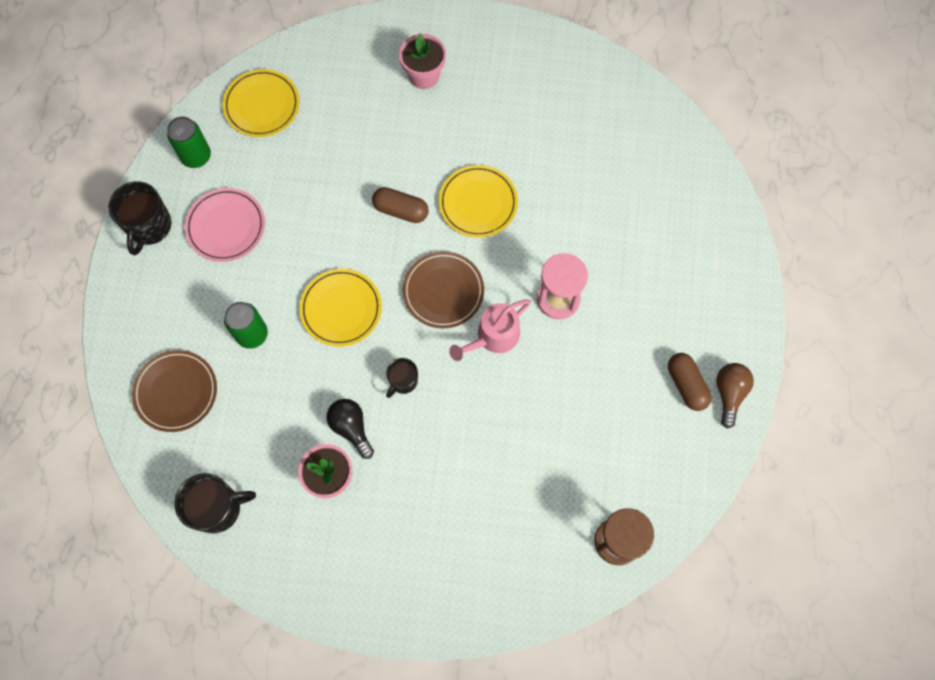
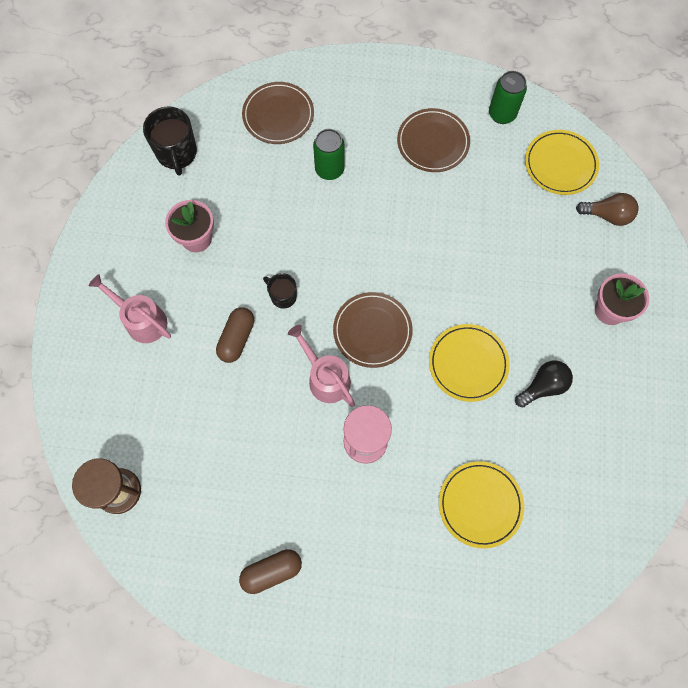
camera: 90 degrees right, 0 degrees up
black mug [108,181,172,255] -> none
pink plate [185,188,265,262] -> brown plate [397,108,470,172]
yellow plate [299,269,382,347] -> yellow plate moved to [439,461,524,549]
black light bulb [326,399,374,459] -> black light bulb moved to [515,361,573,407]
brown capsule [372,187,429,223] -> brown capsule moved to [216,307,254,363]
brown light bulb [716,363,754,429] -> brown light bulb moved to [576,193,638,226]
none -> pink watering can [88,274,171,343]

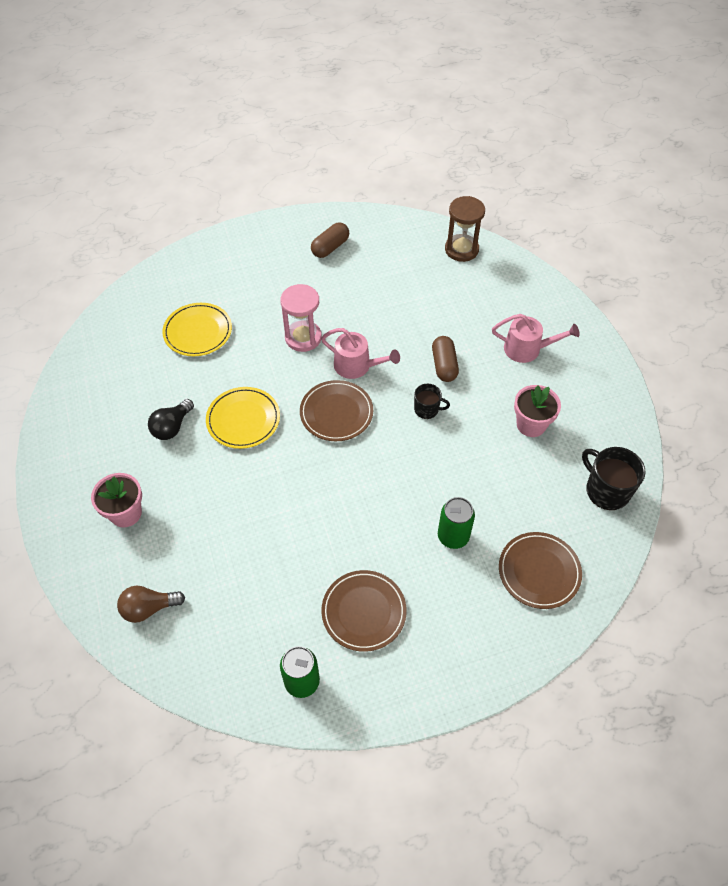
camera: 155 degrees right, 15 degrees down
yellow plate [525,130,599,195] -> none

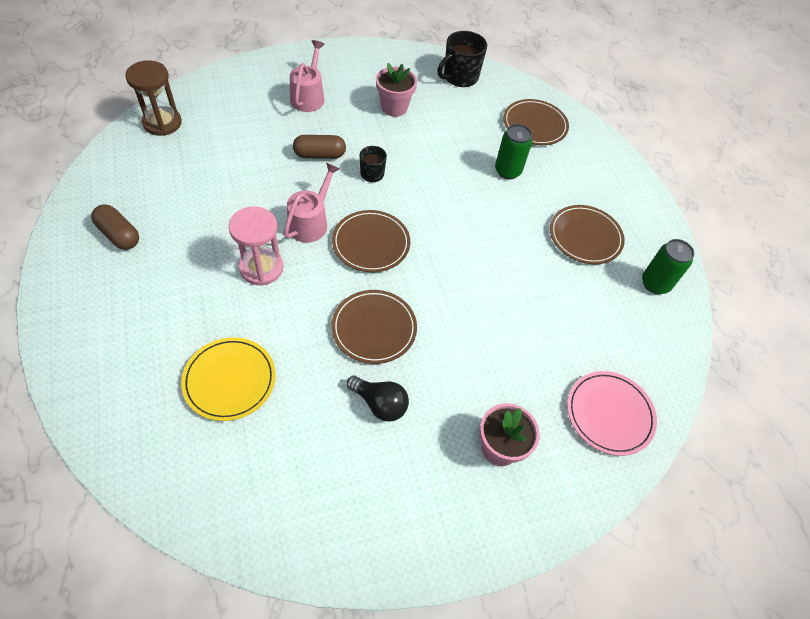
camera: 95 degrees left, 0 degrees up
brown light bulb [117,585,185,623] -> pink plate [567,371,657,456]
yellow plate [206,387,280,449] -> brown plate [332,290,417,364]

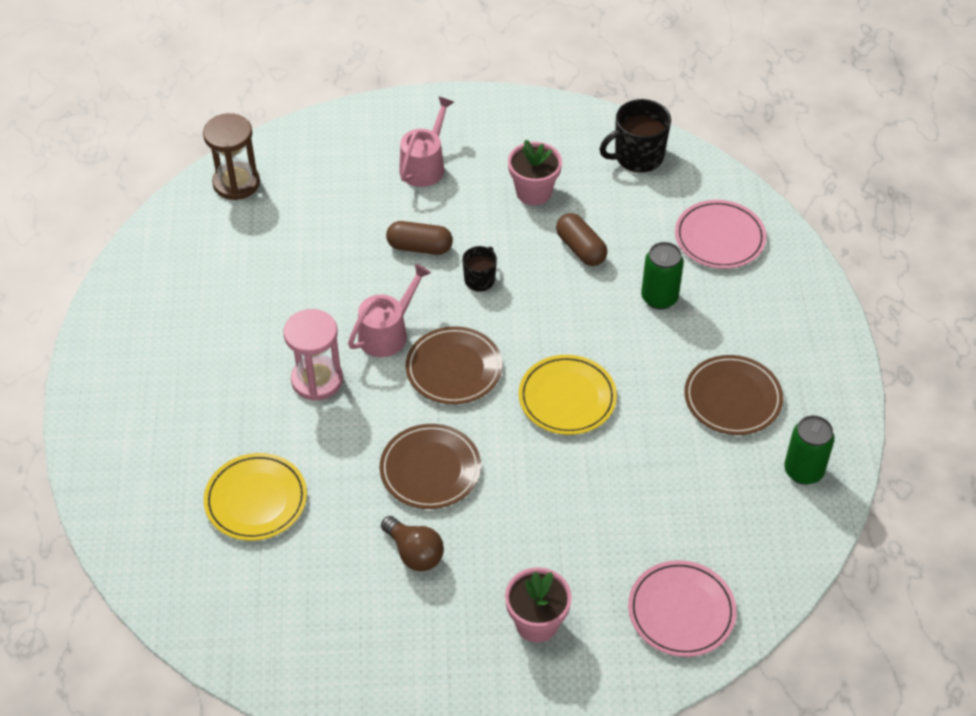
camera: 20 degrees right, 5 degrees down
brown capsule [91,204,139,250] -> brown capsule moved to [556,213,607,266]
black light bulb [346,376,409,422] -> brown light bulb [381,516,444,571]
brown plate [503,99,569,145] -> pink plate [675,200,766,269]
none -> yellow plate [519,355,617,435]

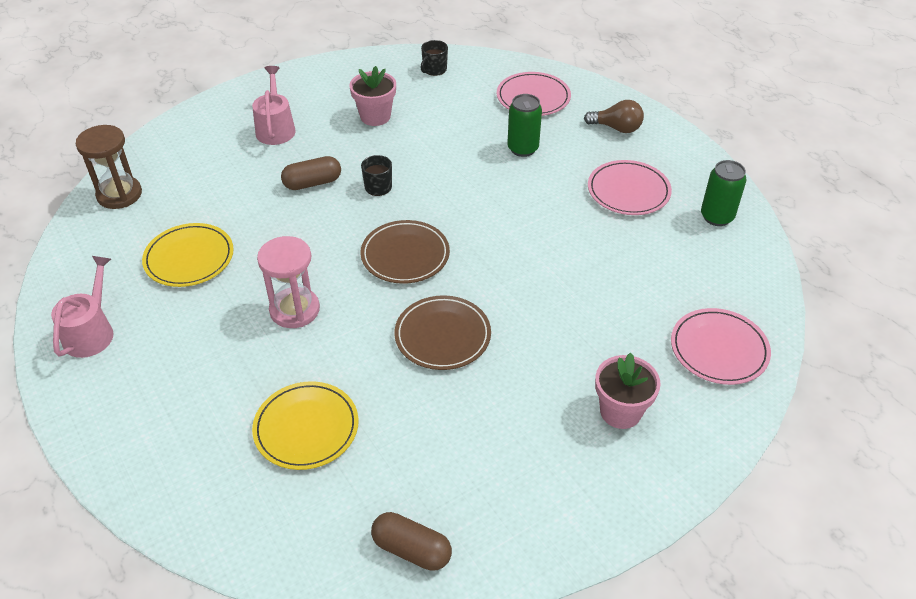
camera: 30 degrees left, 5 degrees down
pink watering can [348,264,431,357] -> pink watering can moved to [51,256,114,358]
brown light bulb [381,516,444,571] -> brown light bulb moved to [584,100,644,133]
yellow plate [519,355,617,435] -> yellow plate moved to [142,223,234,287]
brown capsule [556,213,607,266] -> brown capsule moved to [371,512,452,571]
black mug [599,99,671,173] -> black mug [420,40,448,76], size x0.59
brown plate [684,355,783,435] -> pink plate [588,160,672,215]

